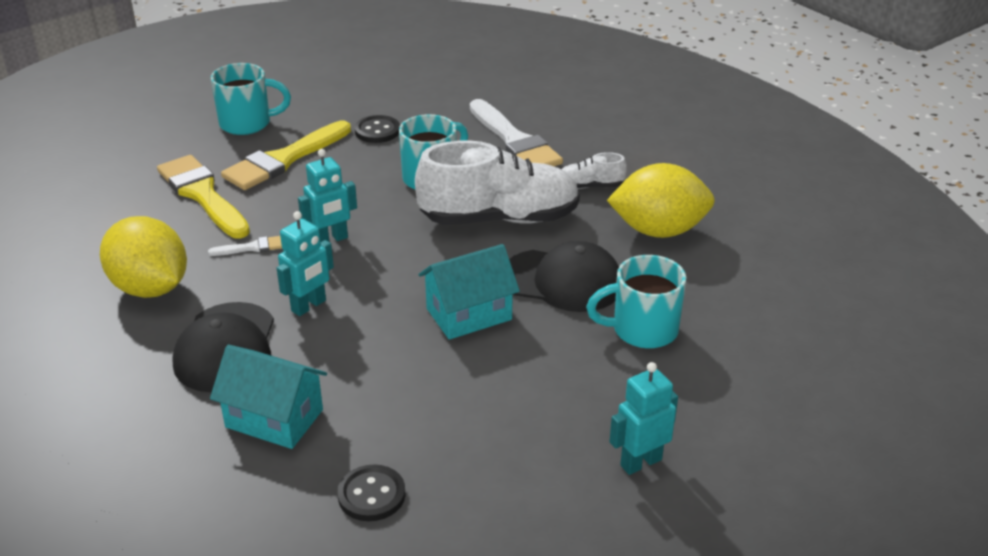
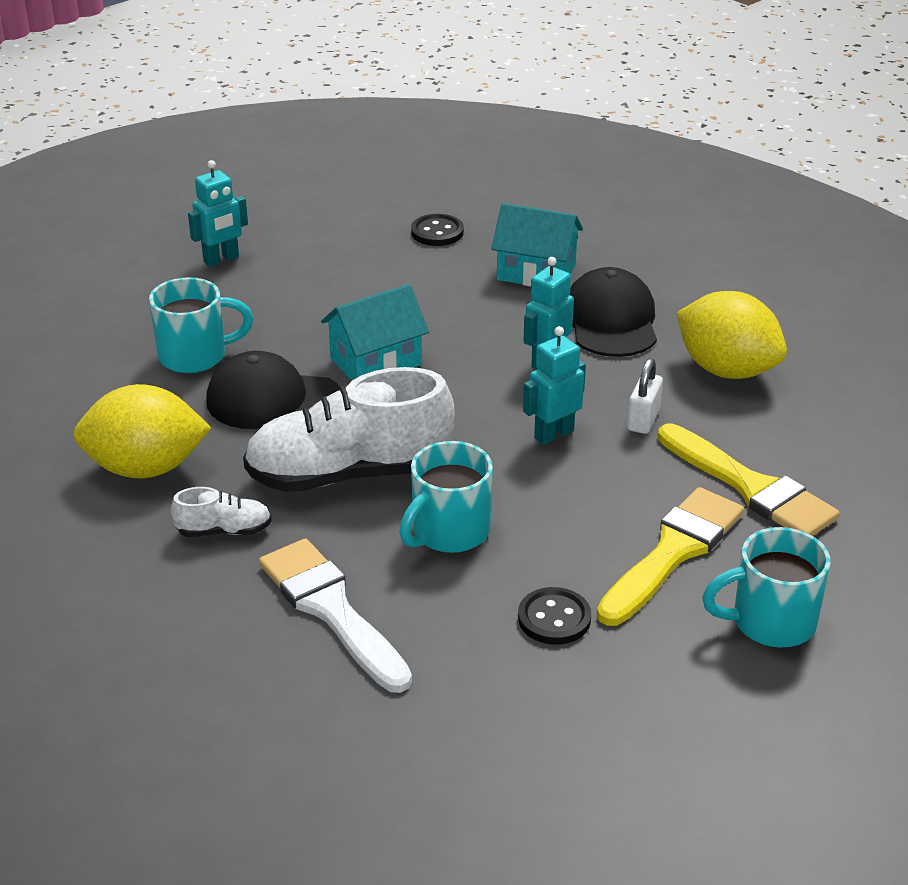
camera: 175 degrees right, 0 degrees up
white brush [208,236,282,256] -> white padlock [627,358,663,434]

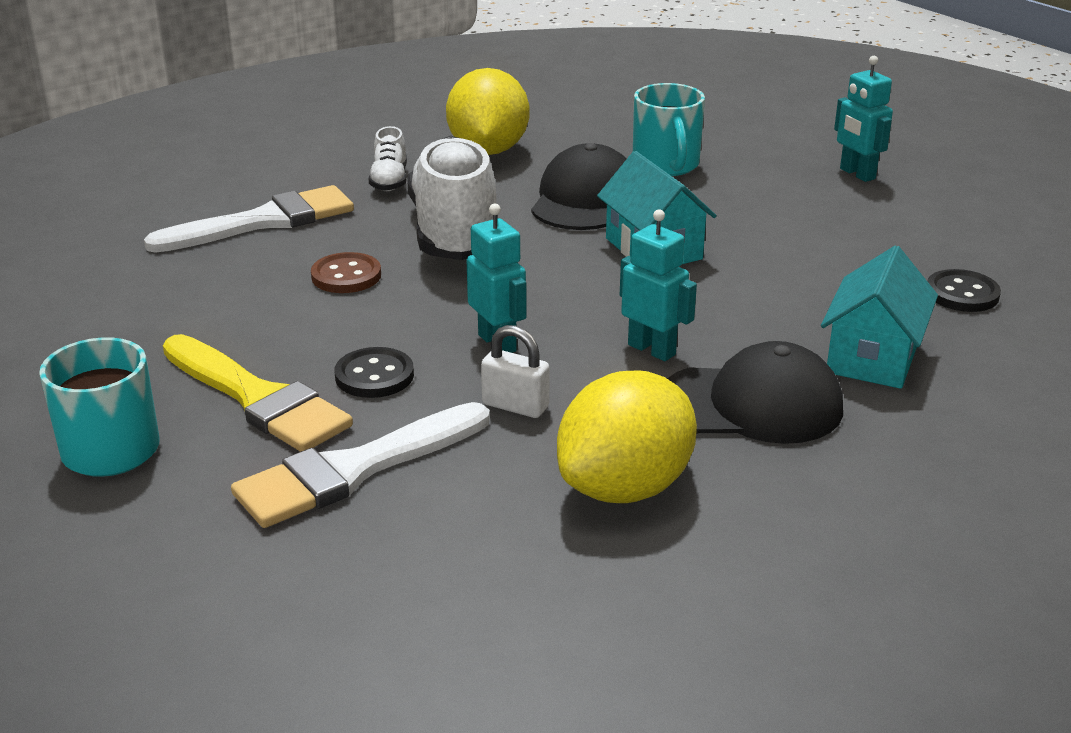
camera: 95 degrees right, 5 degrees down
turquoise mug [399,441,493,553] -> brown button [311,252,381,293]
black button [518,587,591,645] -> black button moved to [335,347,414,398]
yellow brush [658,423,840,536] -> white brush [231,402,490,528]

